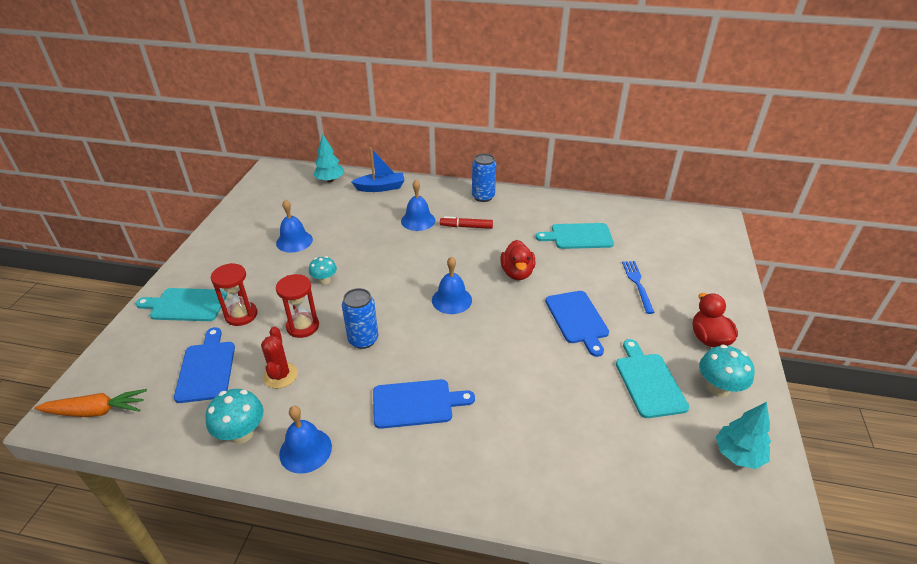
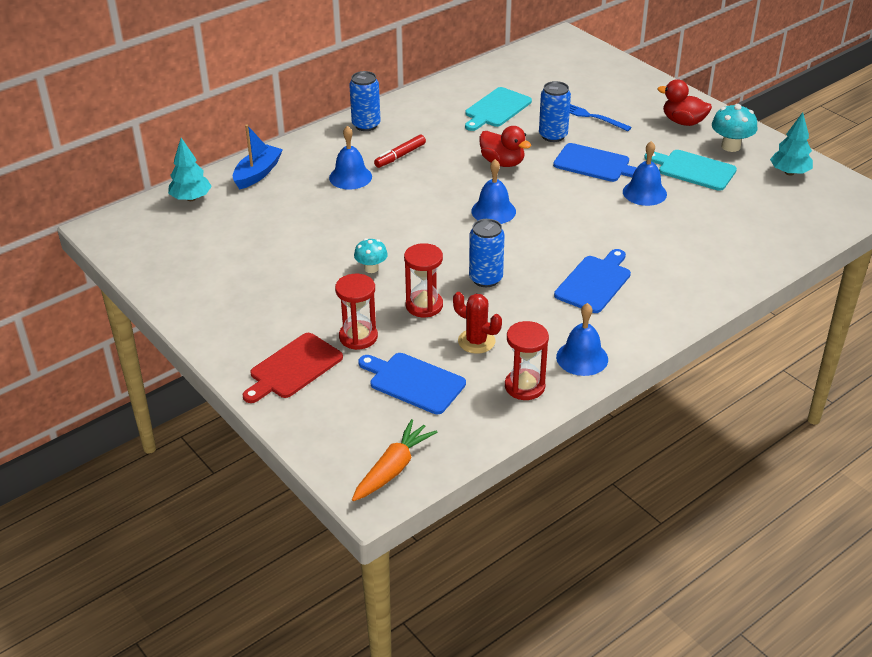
camera: 50 degrees left, 0 degrees up
turquoise cutting board [136,288,227,321] -> red cutting board [242,333,343,403]
turquoise mushroom [205,389,264,444] -> red hourglass [505,321,549,400]
blue bell [276,200,313,253] -> blue bell moved to [623,141,667,206]
none -> blue can [539,81,571,142]

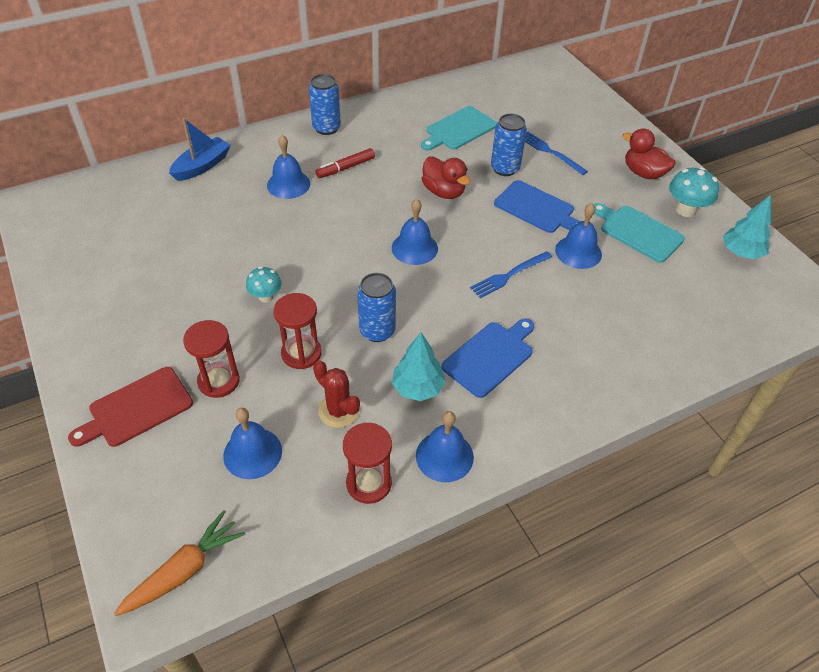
camera: 10 degrees right, 10 degrees up
turquoise tree [168,138,212,201] -> turquoise tree moved to [392,333,446,401]
blue cutting board [358,353,466,414] -> blue bell [223,408,282,479]
none -> blue fork [470,251,552,298]

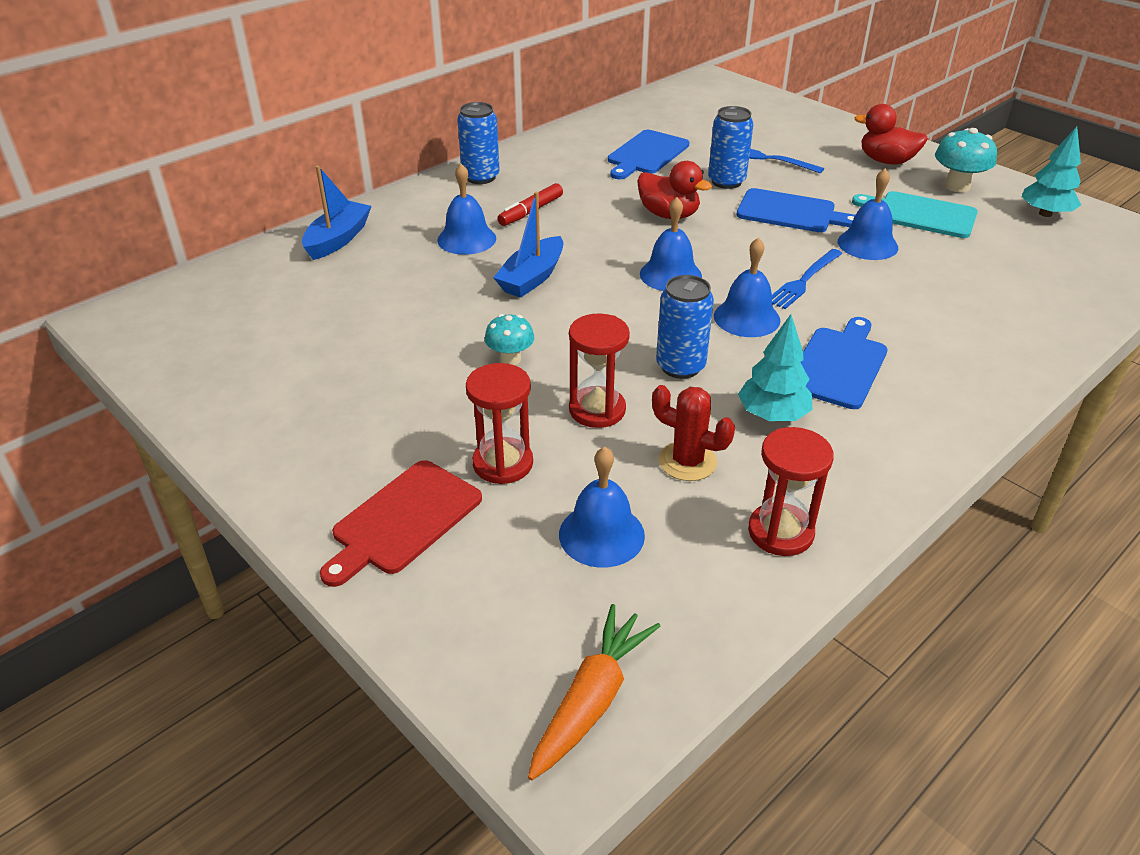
camera: 15 degrees left, 10 degrees down
blue bell [416,411,474,482] -> blue bell moved to [714,237,780,337]
turquoise cutting board [421,106,497,151] -> blue cutting board [608,130,689,179]
none -> blue boat [493,192,563,298]

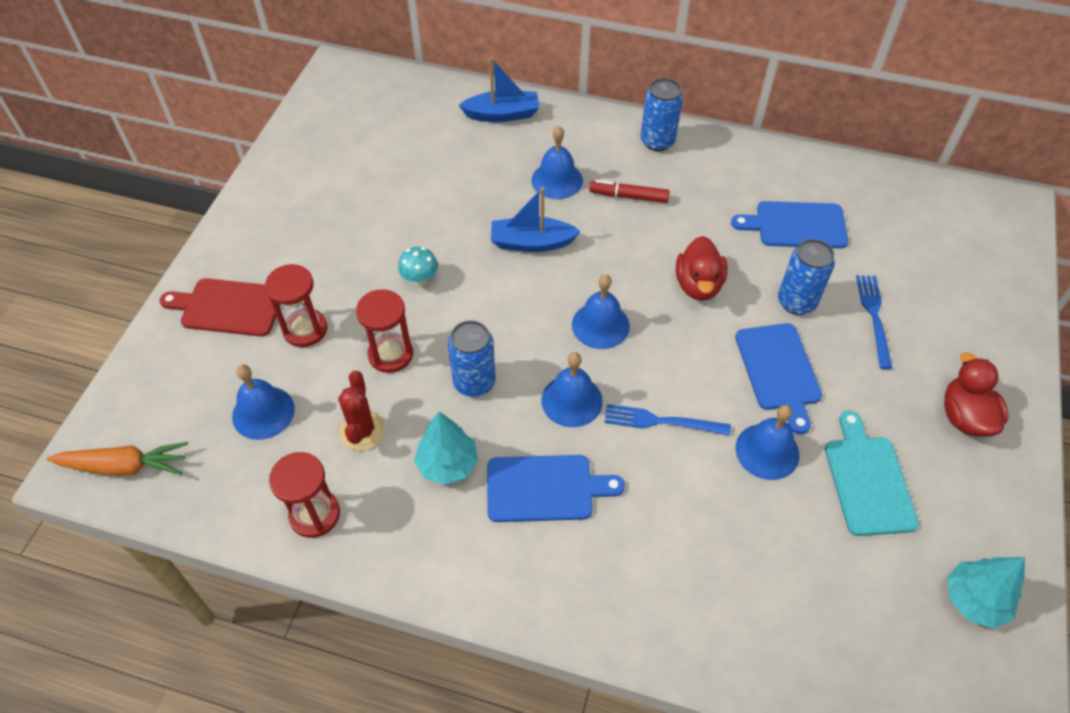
camera: 60 degrees right, 15 degrees up
turquoise mushroom [935,128,997,192] -> none

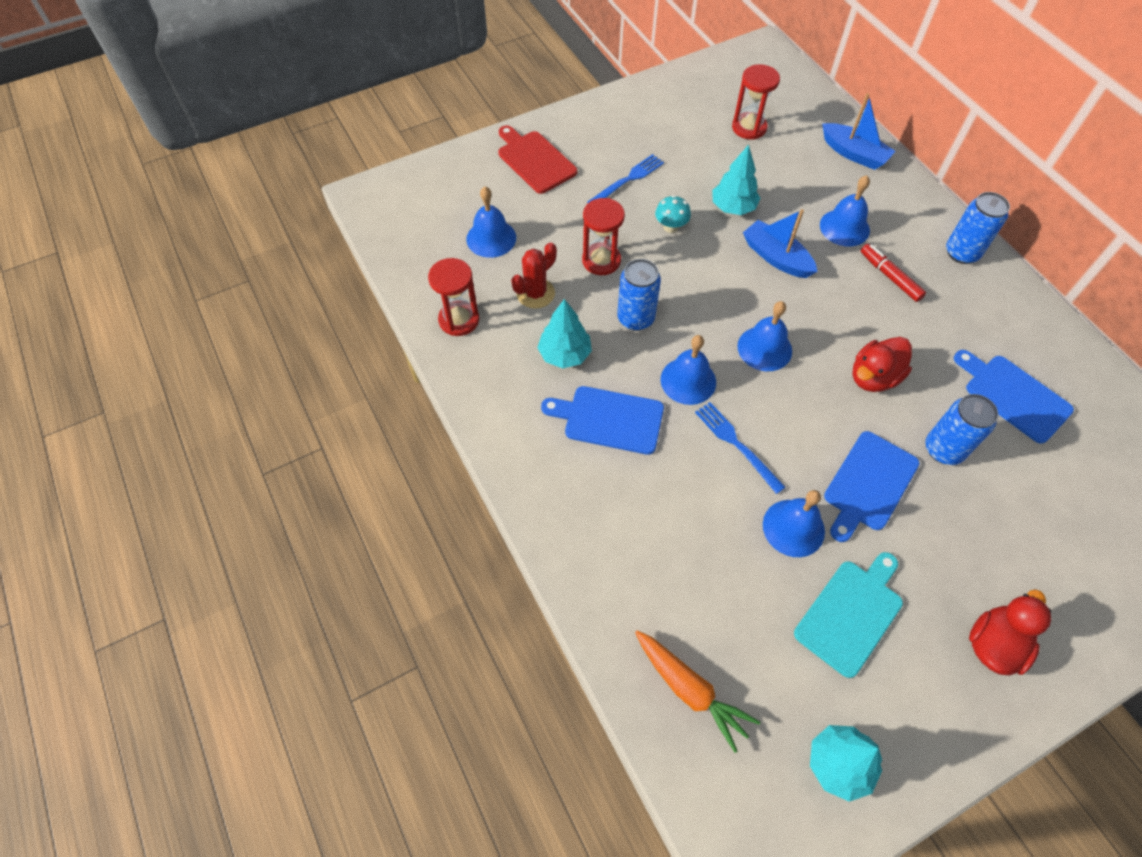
camera: 45 degrees right, 5 degrees up
orange carrot [47,442,188,476] -> orange carrot moved to [635,630,760,753]
red hourglass [265,264,327,347] -> red hourglass moved to [732,64,780,140]
blue cutting board [487,455,625,522] -> blue cutting board turned 150 degrees clockwise [541,386,664,455]
blue fork [856,275,892,369] -> blue fork moved to [587,154,664,203]
none -> turquoise tree [712,145,760,215]

